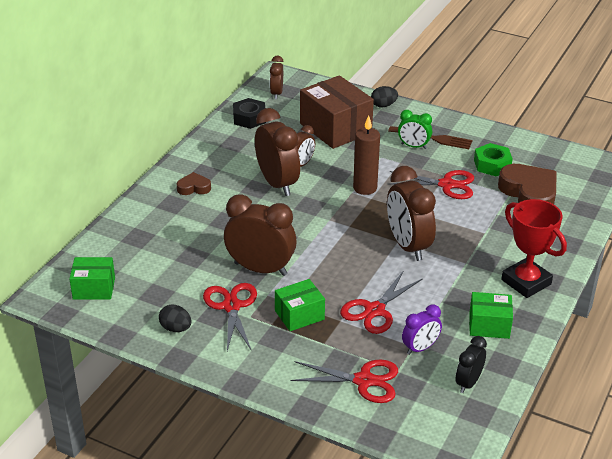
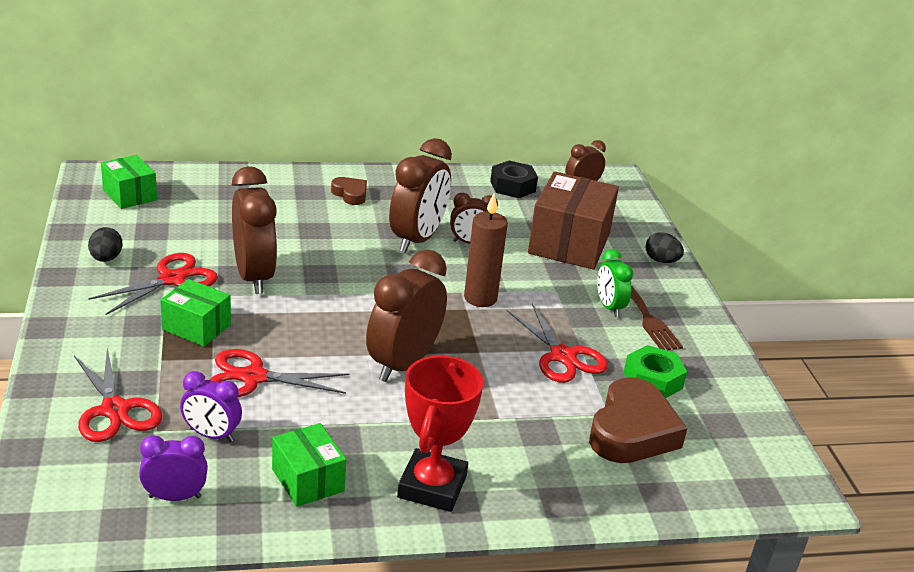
camera: 50 degrees right, 5 degrees down
black clock [455,336,487,393] -> purple clock [139,435,208,501]

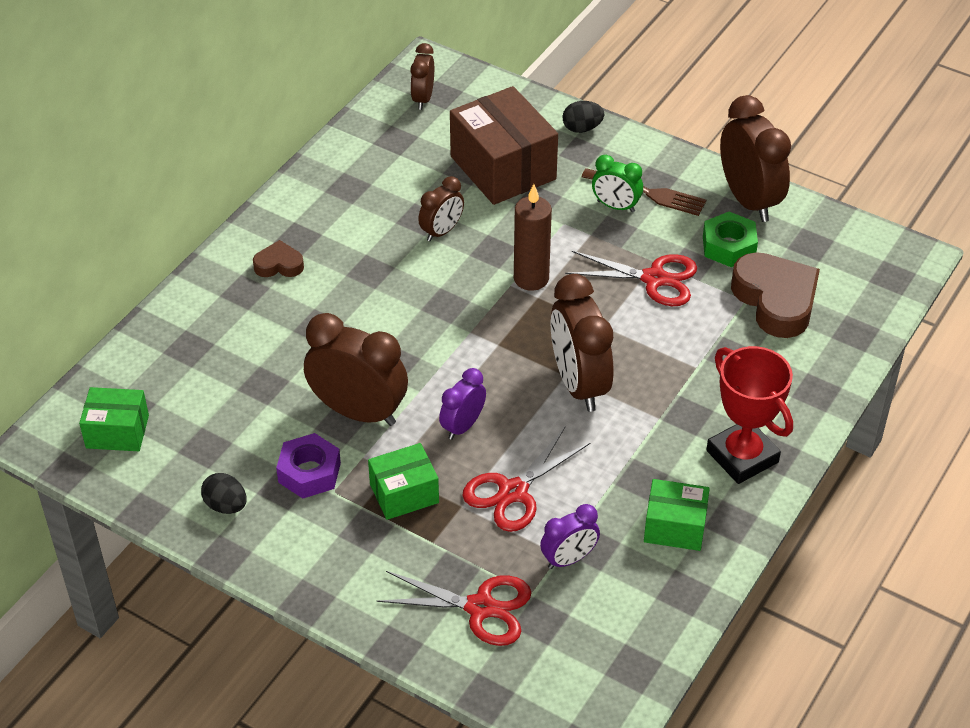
camera: 45 degrees left, 15 degrees up
red scissors [88,253,218,315] -> purple nut [276,433,341,498]
purple clock [139,435,208,501] -> purple clock moved to [439,368,486,440]
brown clock [389,138,452,253] -> brown clock moved to [720,95,791,222]
black nut [490,161,538,198] -> none

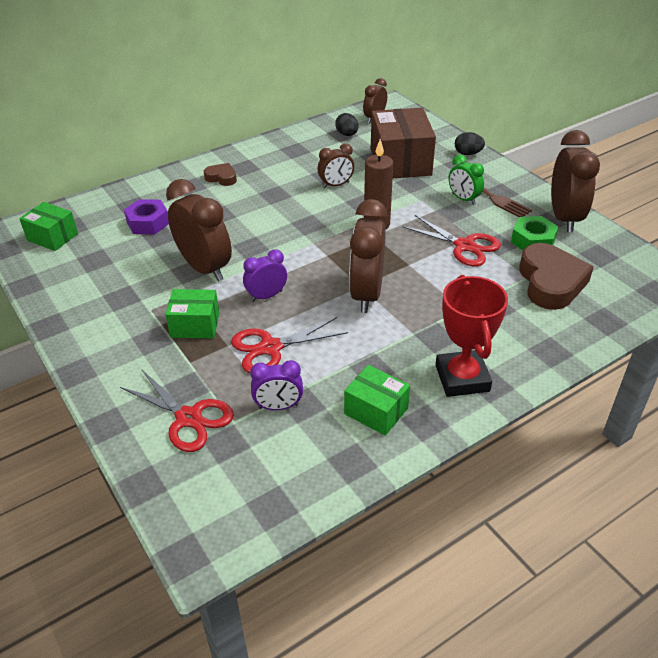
camera: 25 degrees right, 5 degrees down
black egg [201,473,247,514] -> black egg moved to [335,113,359,136]
purple nut [276,433,341,498] -> purple nut moved to [124,199,169,234]

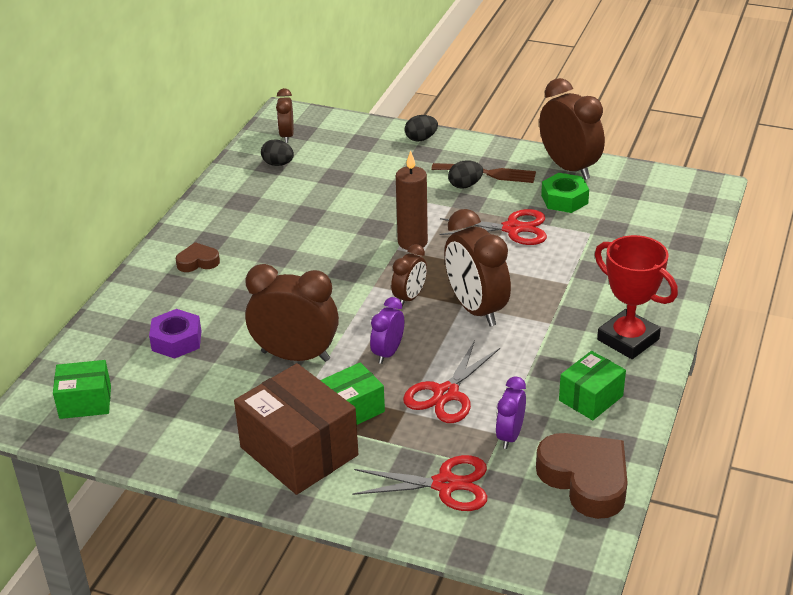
camera: 35 degrees left, 5 degrees down
purple clock [250,360,303,410] -> purple clock turned 150 degrees clockwise [496,377,526,449]
brown clock [318,143,354,188] -> brown clock moved to [391,244,427,307]
green box [344,365,410,436] -> green box turned 45 degrees counterclockwise [559,351,626,420]
brown box [371,108,436,178] -> brown box moved to [234,363,358,495]
green clock [449,155,484,205] -> black egg [448,160,483,189]
brown heart [519,243,594,310] -> brown heart moved to [536,433,628,519]

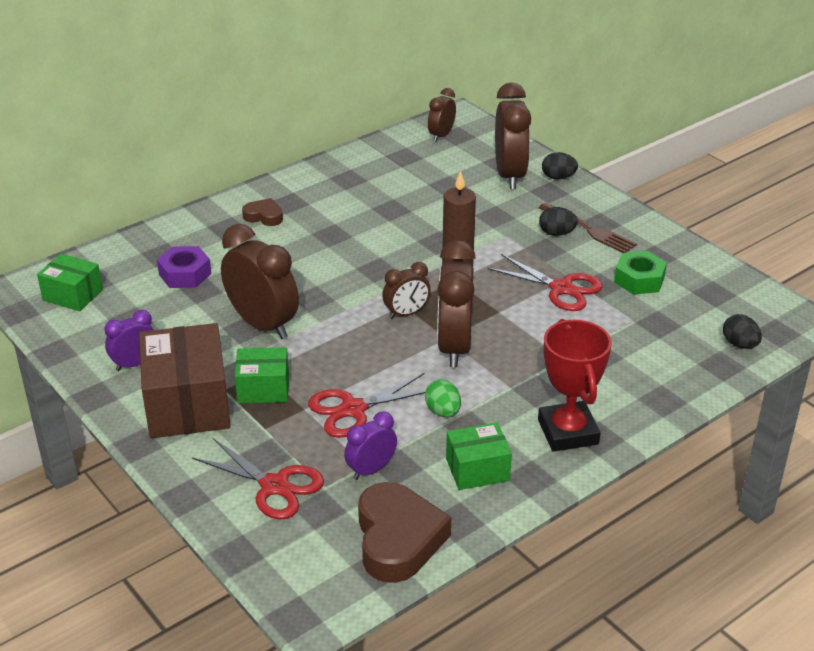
camera: 30 degrees right, 0 degrees up
black egg [261,139,294,166] -> black egg moved to [723,314,762,349]
purple clock [370,297,404,364] -> purple clock moved to [105,310,154,371]
brown clock [539,78,605,180] -> brown clock moved to [495,82,531,189]
none -> green egg [425,379,461,417]

